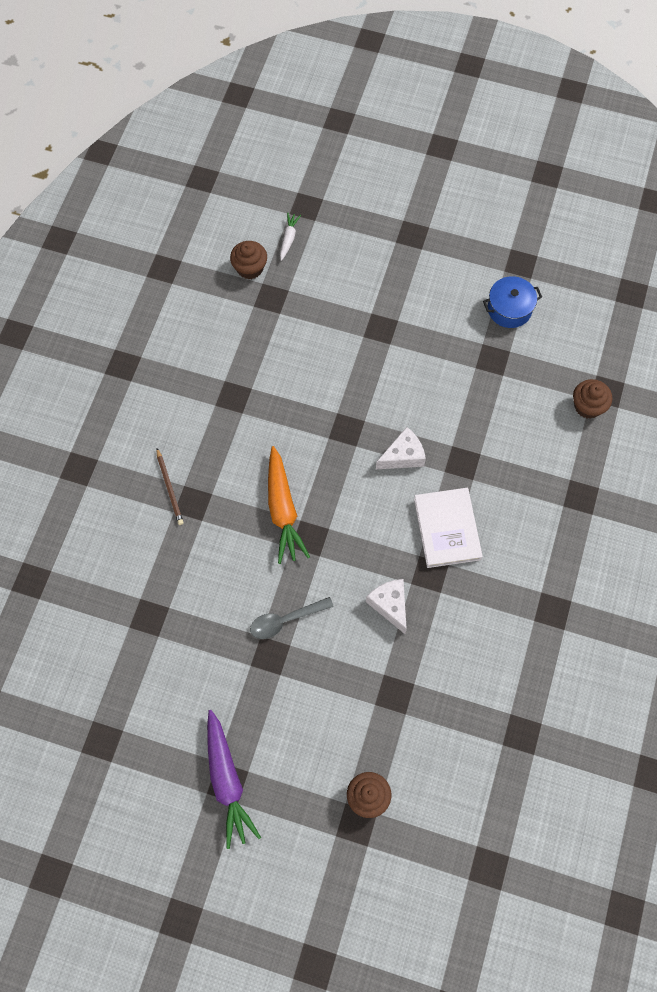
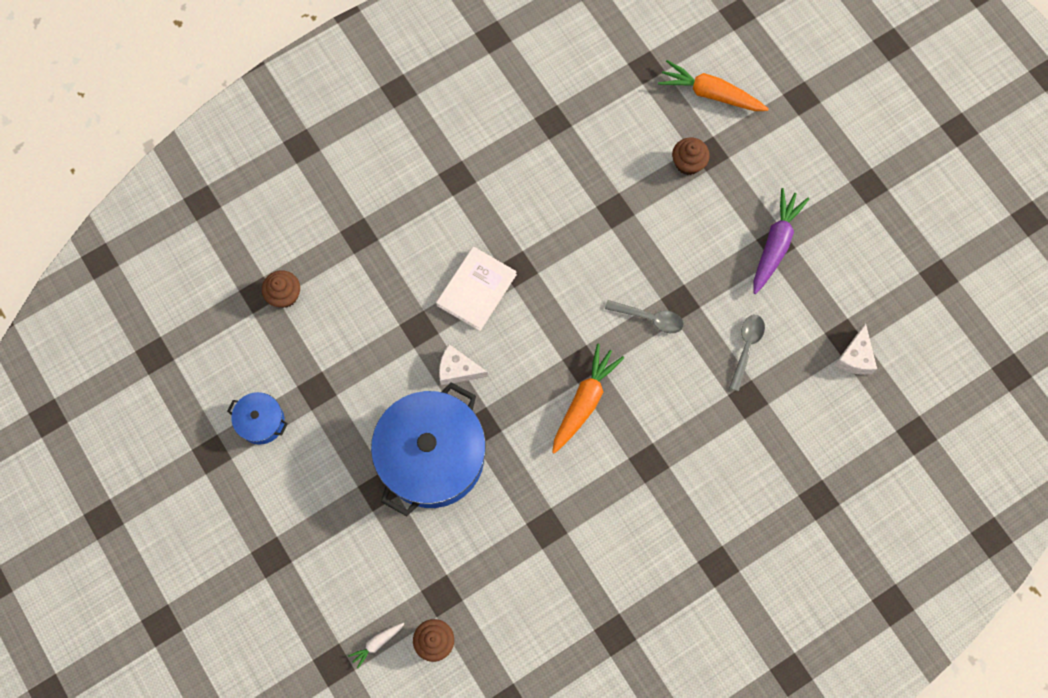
camera: 140 degrees left, 5 degrees up
brown pencil [157,448,184,525] -> none
white cheese [366,579,407,634] -> white cheese moved to [835,324,877,375]
none -> blue pot [371,382,486,516]
none -> orange carrot [658,60,769,111]
none -> grey spoon [729,315,765,391]

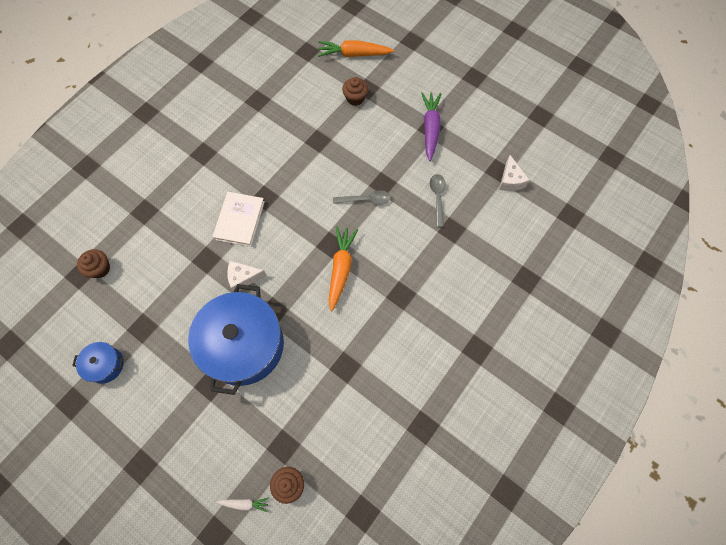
camera: 20 degrees left, 5 degrees down
white carrot [348,623,404,669] -> white carrot turned 120 degrees counterclockwise [216,497,269,512]

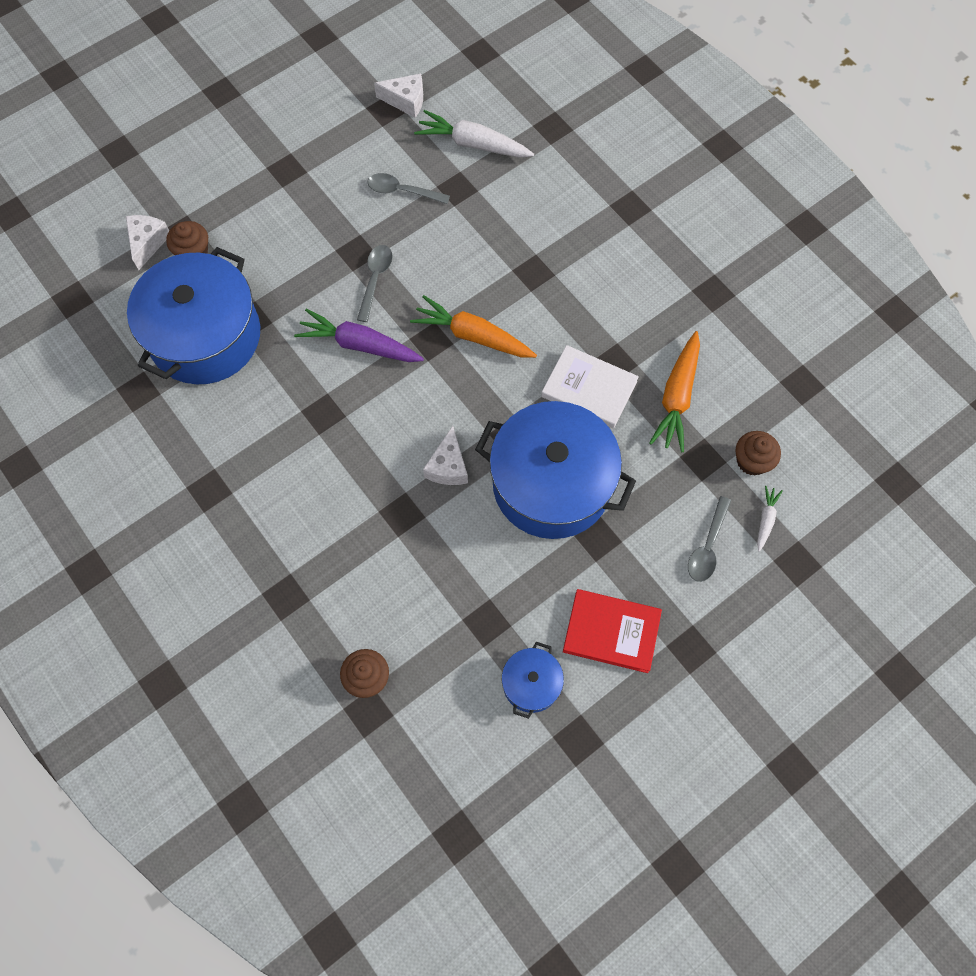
camera: 75 degrees left, 0 degrees up
white book [213,192,265,247] -> white book moved to [541,345,639,429]
orange carrot [318,40,394,57] -> orange carrot moved to [649,331,700,452]
purple carrot [421,92,441,161] -> purple carrot moved to [294,309,424,362]
none -> white cheese [126,215,169,270]
none -> blue pot [127,247,260,384]
none -> white carrot [414,110,534,158]
none -> red book [563,589,662,673]
none -> grey spoon [688,496,731,582]

